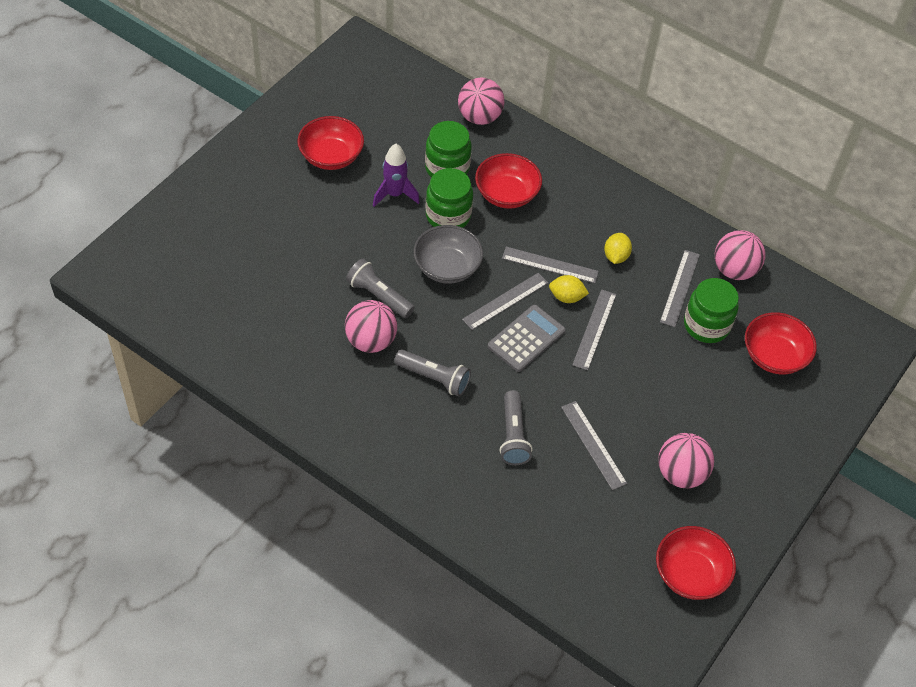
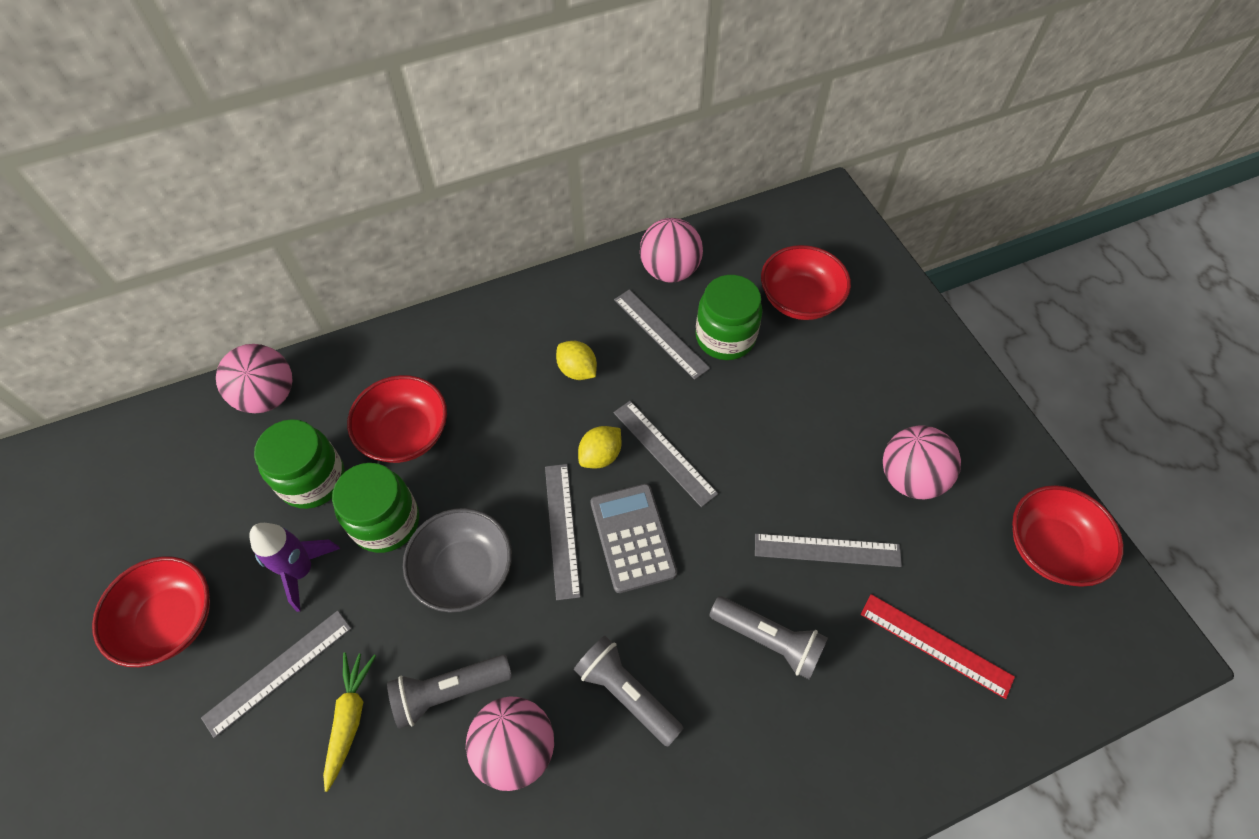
camera: 55 degrees left, 5 degrees up
grey flashlight [394,349,471,397] -> grey flashlight turned 105 degrees counterclockwise [574,636,683,747]
grey ruler [502,247,599,283] -> grey ruler moved to [201,611,352,738]
none -> yellow carrot [323,652,376,792]
none -> red ruler [861,594,1015,699]

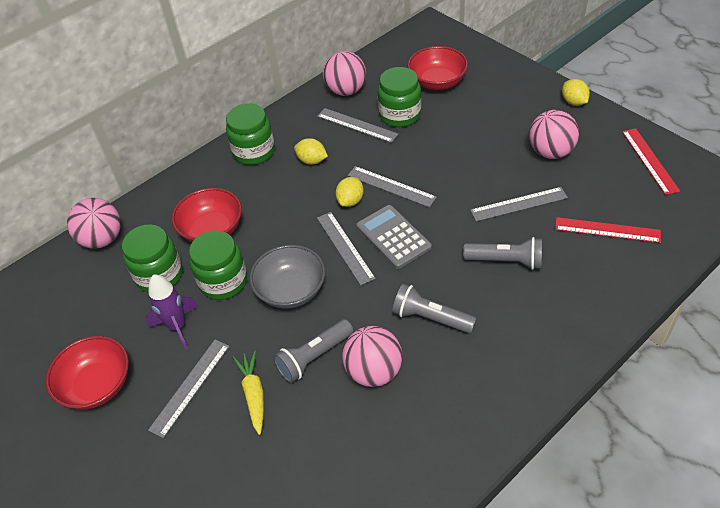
camera: 15 degrees left, 10 degrees down
red bowl [1012,485,1124,587] -> red ruler [622,128,680,195]
none -> green jar [226,103,275,165]
none -> yellow lemon [562,79,590,106]

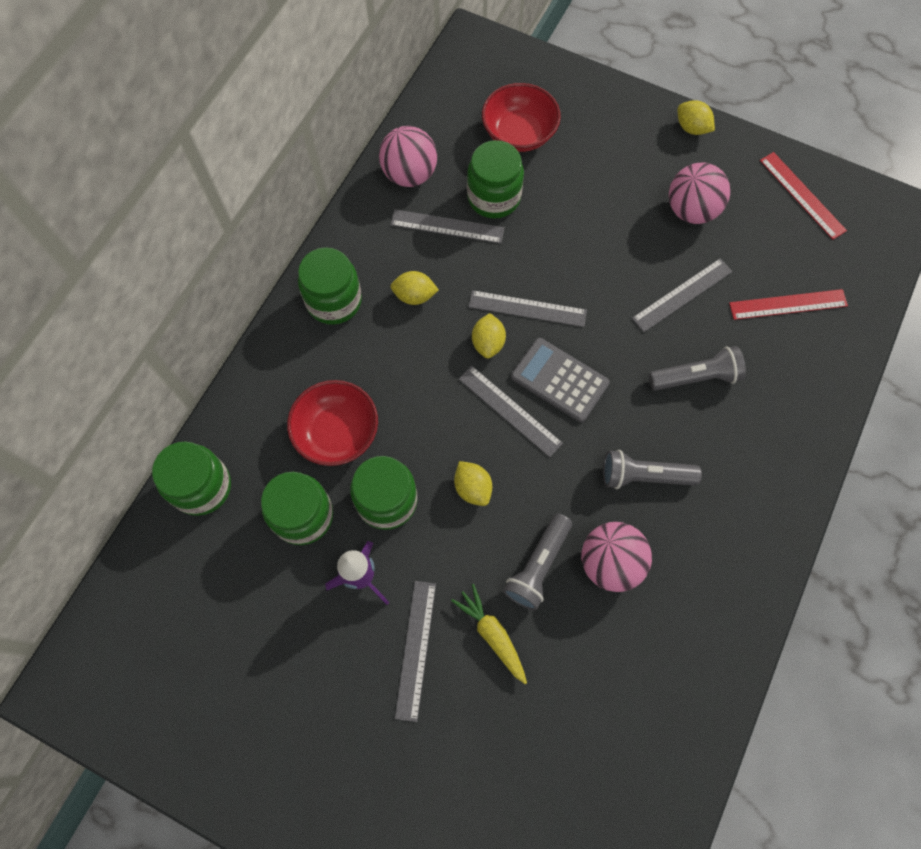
camera: 25 degrees left, 20 degrees up
red bowl [46,336,129,410] -> none
pink ball [67,198,121,249] -> green jar [152,441,231,516]
grey bowl [249,245,325,309] -> yellow lemon [454,461,492,506]

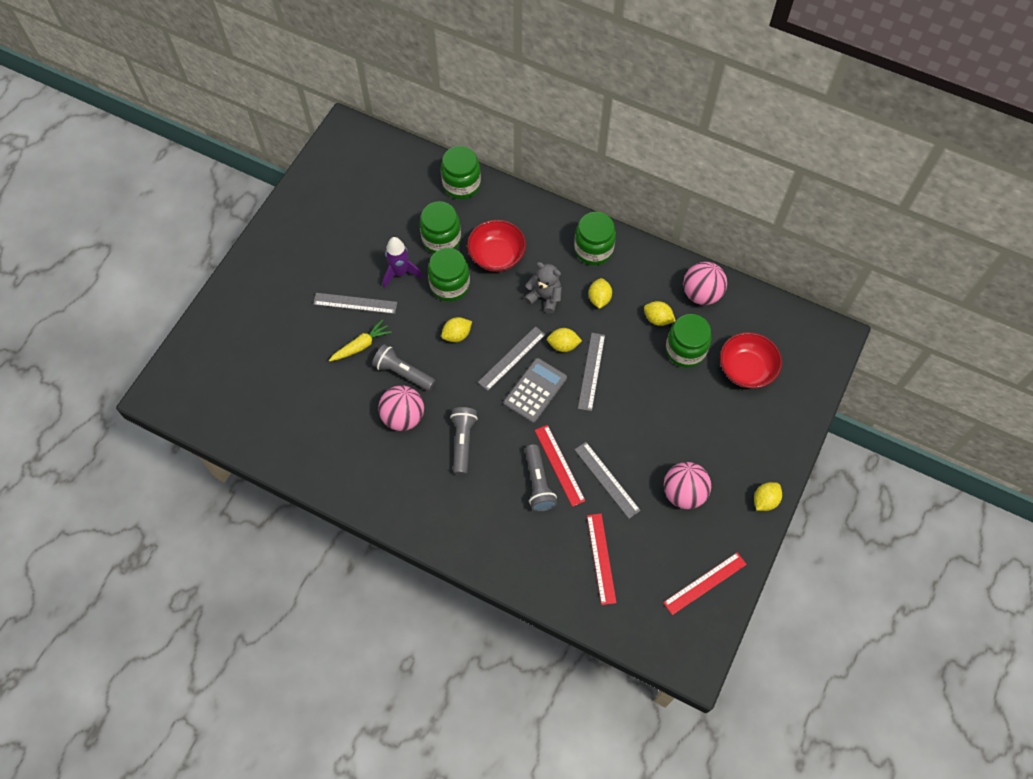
camera: 90 degrees right, 5 degrees down
grey ruler [391,209,504,244] -> yellow lemon [644,301,676,326]
none -> grey teddy bear [524,262,562,314]
none -> red ruler [535,425,586,507]

